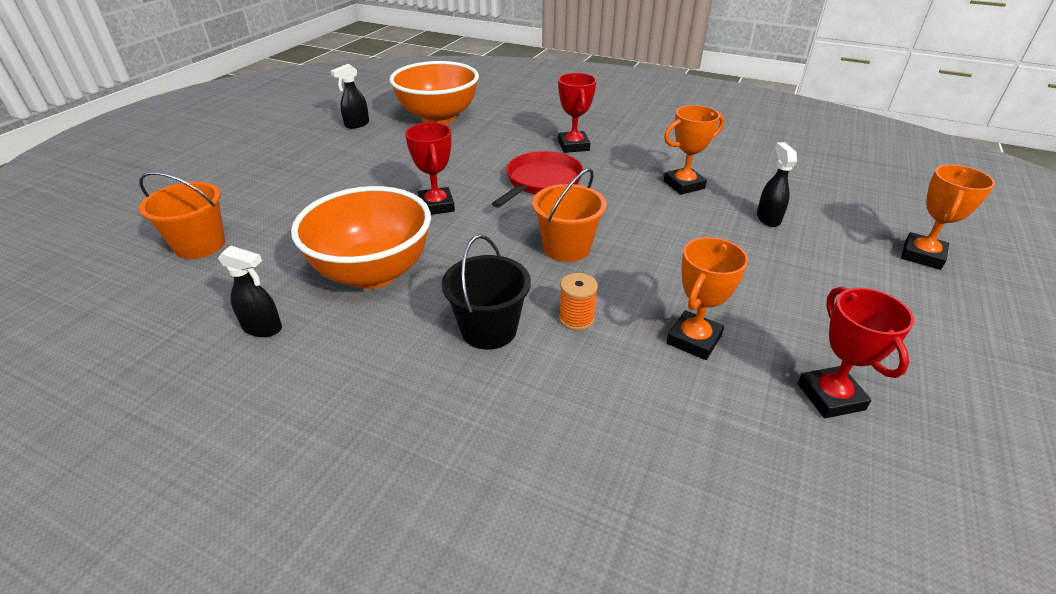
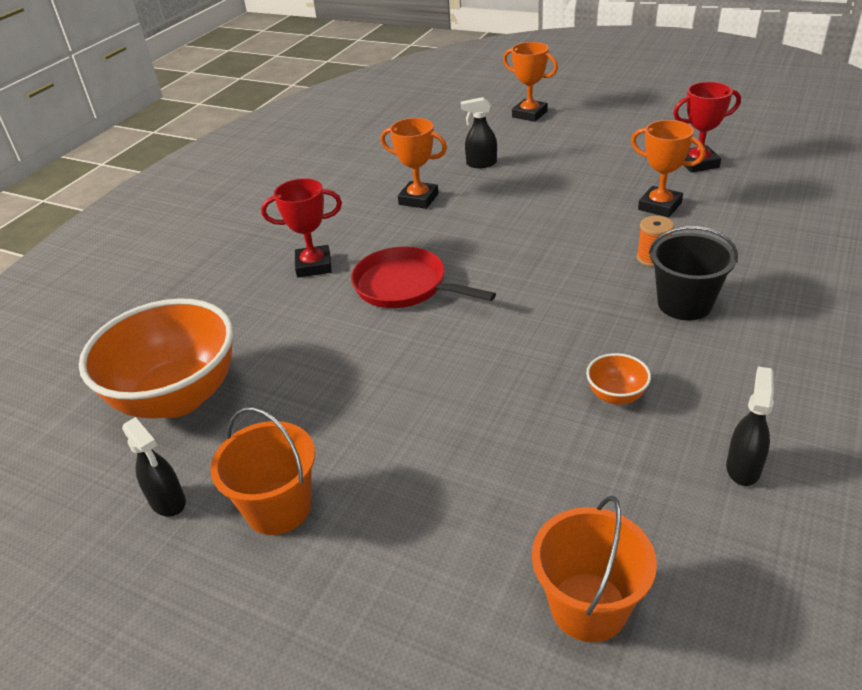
camera: 85 degrees left, 0 degrees up
orange bowl [291,186,431,289] -> orange bowl [586,353,651,405], size x0.40
red trophy [405,122,455,215] -> none
orange bucket [532,169,607,262] -> orange bucket moved to [210,407,315,535]
orange trophy [664,105,724,195] -> orange trophy turned 45 degrees counterclockwise [381,118,447,209]

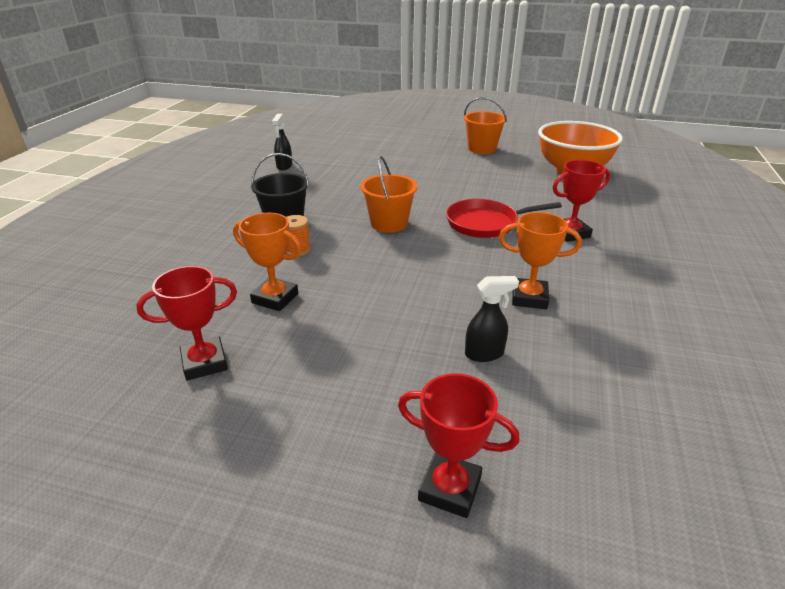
camera: 165 degrees right, 5 degrees down
black spray bottle [122,417,186,517] -> none
red pan [351,247,496,308] -> red pan turned 150 degrees clockwise [446,199,562,238]
orange trophy [503,42,558,122] -> red trophy [398,373,520,518]
orange bucket [532,496,657,642] -> orange bucket moved to [361,156,418,233]
orange bowl [586,353,651,405] -> none

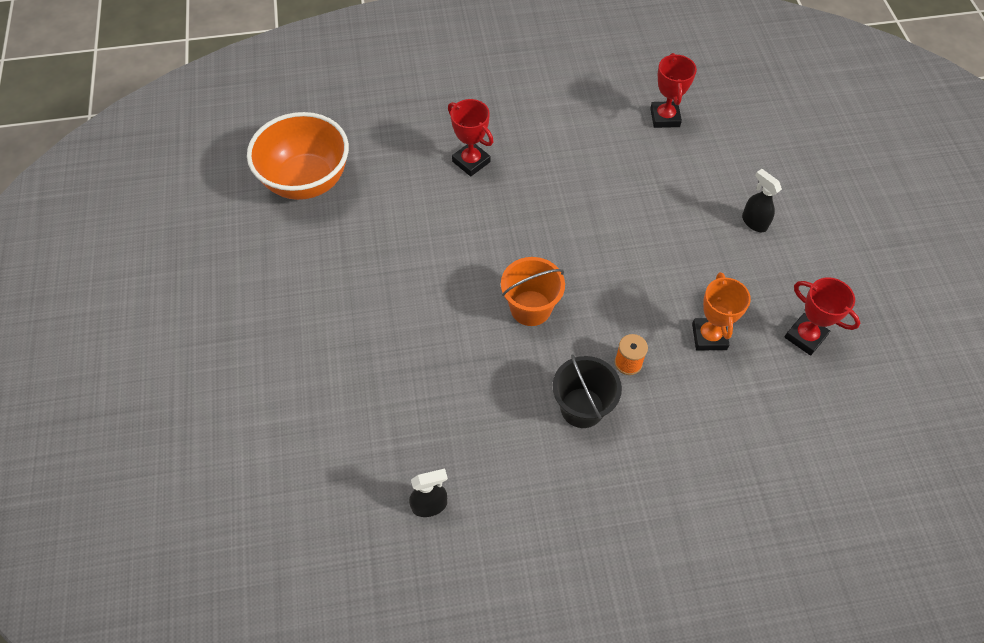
camera: 115 degrees left, 25 degrees up
red trophy [398,373,520,518] -> red trophy moved to [650,53,697,128]
red pan [446,199,562,238] -> none
orange bucket [464,97,507,154] -> none
black spray bottle [465,276,519,362] -> black spray bottle moved to [742,169,782,232]
orange trophy [499,212,582,309] -> none

